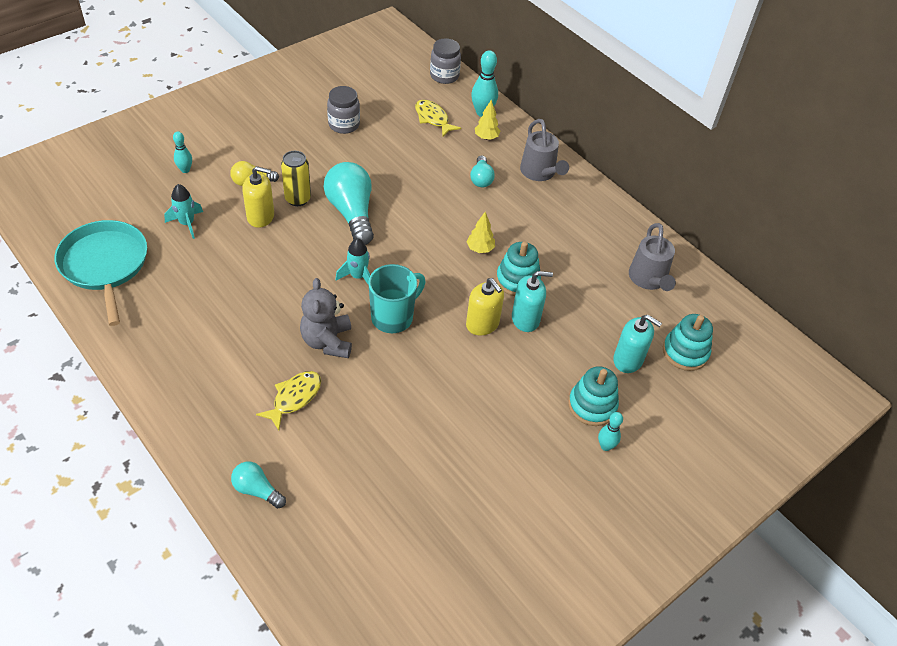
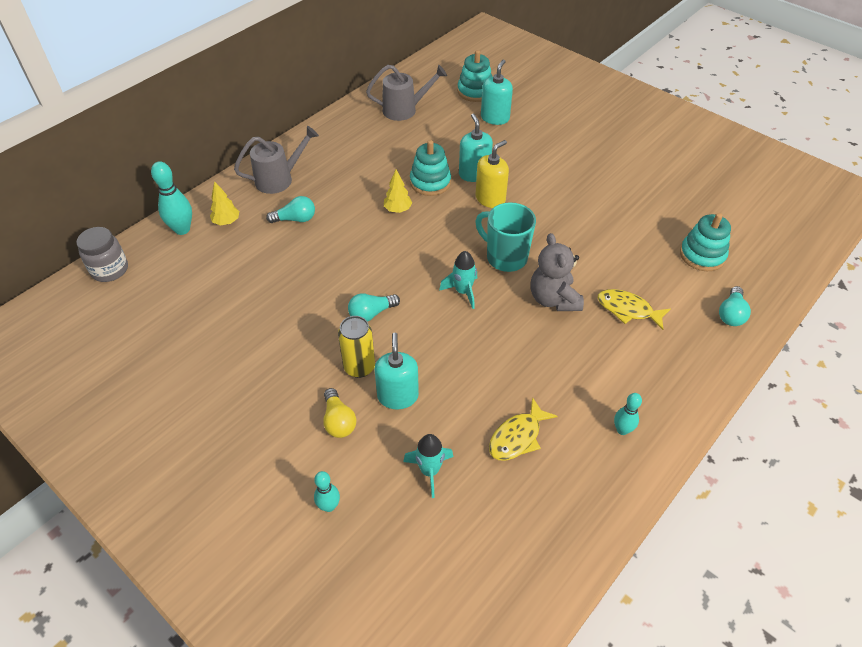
camera: 95 degrees left, 0 degrees up
turquoise pan [54,220,147,326] -> none
yellow soap dispenser [242,166,274,228] -> turquoise soap dispenser [374,333,419,409]
grey teddy bear [300,278,352,358] -> grey teddy bear turned 90 degrees clockwise [531,233,584,311]
turquoise light bulb [324,162,374,245] -> turquoise light bulb [348,293,400,322], size x0.53
grey jar [327,86,360,134] -> none
yellow fish [415,100,461,136] -> yellow fish moved to [489,397,558,461]
turquoise stacking toy [568,366,619,426] -> turquoise stacking toy moved to [680,213,731,271]
turquoise bowling pin [598,412,623,451] -> turquoise bowling pin moved to [614,393,642,435]

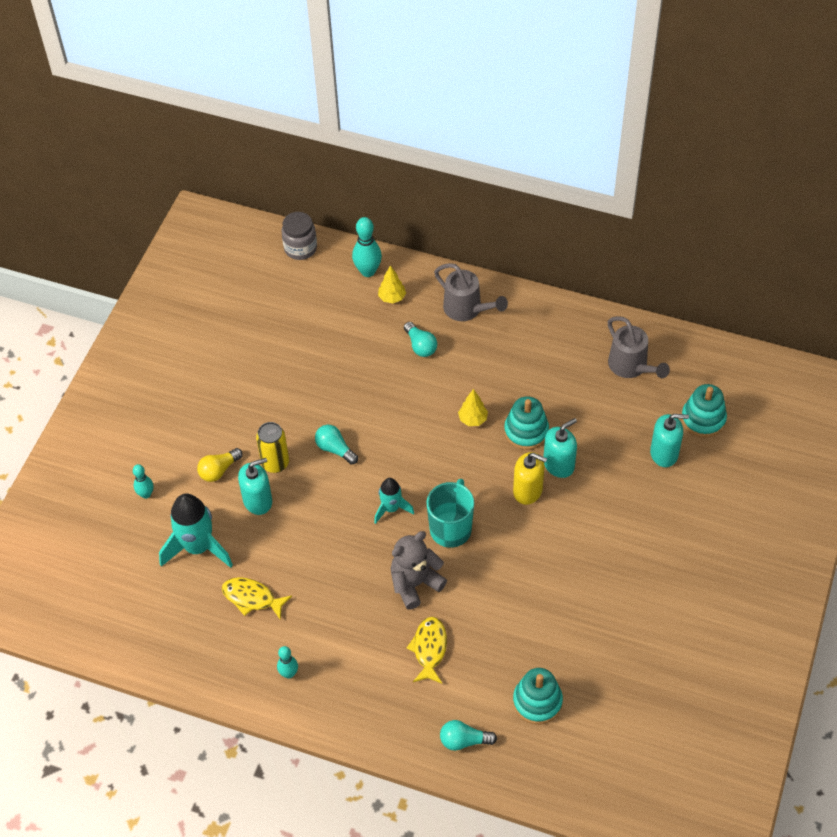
camera: 70 degrees right, 5 degrees up
turquoise rocket [403,434,453,498] -> turquoise rocket [159,494,233,568], size x1.75

